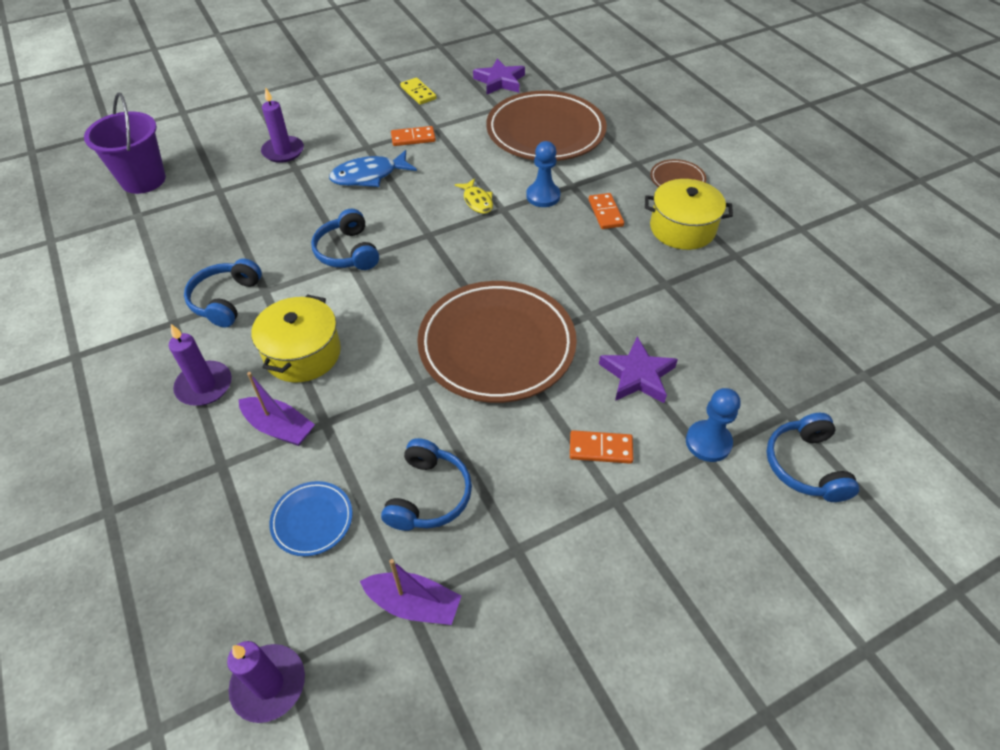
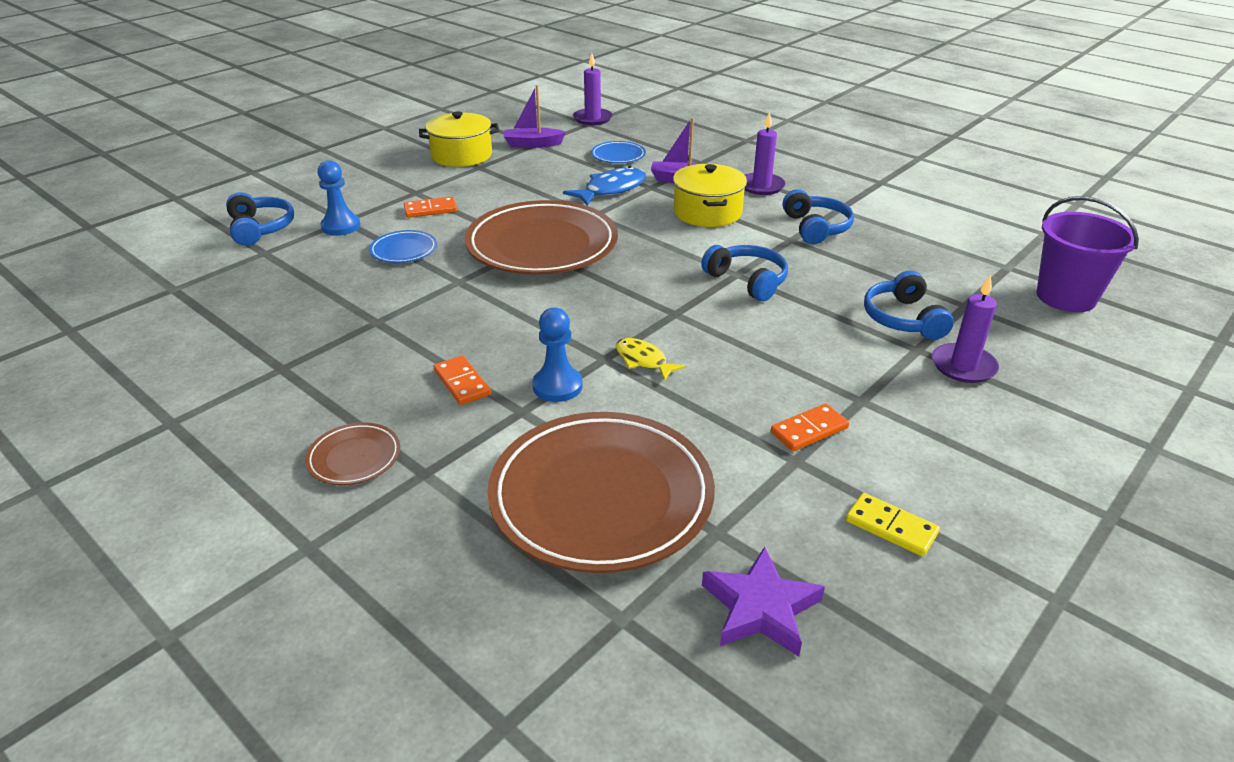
camera: 160 degrees right, 15 degrees down
blue fish [329,150,417,187] -> blue fish moved to [563,166,646,206]
blue headphones [381,438,472,531] -> blue headphones moved to [864,270,954,340]
purple star [599,337,678,403] -> blue plate [369,230,437,263]
yellow pot [645,179,733,250] -> yellow pot moved to [419,111,499,167]

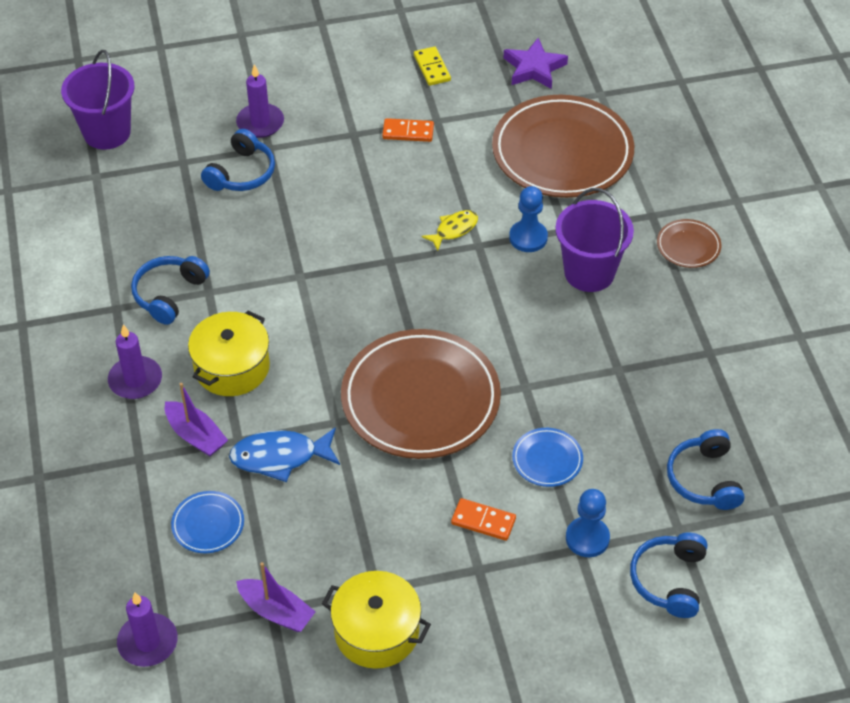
camera: 145 degrees left, 15 degrees up
orange domino [433,355,491,405] -> purple bucket [556,188,634,292]
yellow fish [616,338,686,381] -> yellow fish turned 120 degrees counterclockwise [421,210,478,251]
blue headphones [701,245,788,301] -> blue headphones moved to [667,429,745,510]

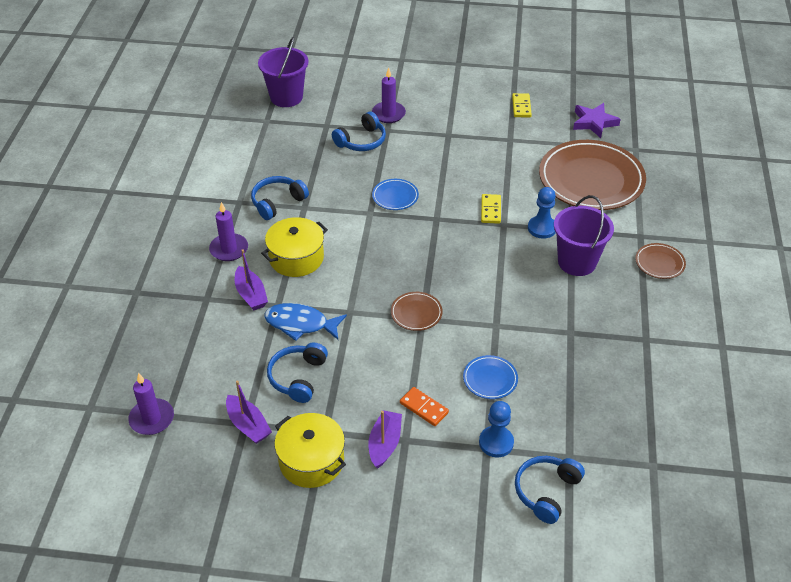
camera: 20 degrees right, 5 degrees down
blue plate [171,491,244,553] -> blue plate moved to [372,179,419,210]
brown plate [341,329,501,459] -> brown plate [391,292,443,331], size x0.43
orange domino [382,118,434,142] -> none
yellow fish [421,210,478,251] -> yellow domino [481,194,501,224]
blue headphones [667,429,745,510] -> blue headphones moved to [267,343,328,403]
none -> purple boat [368,410,402,469]

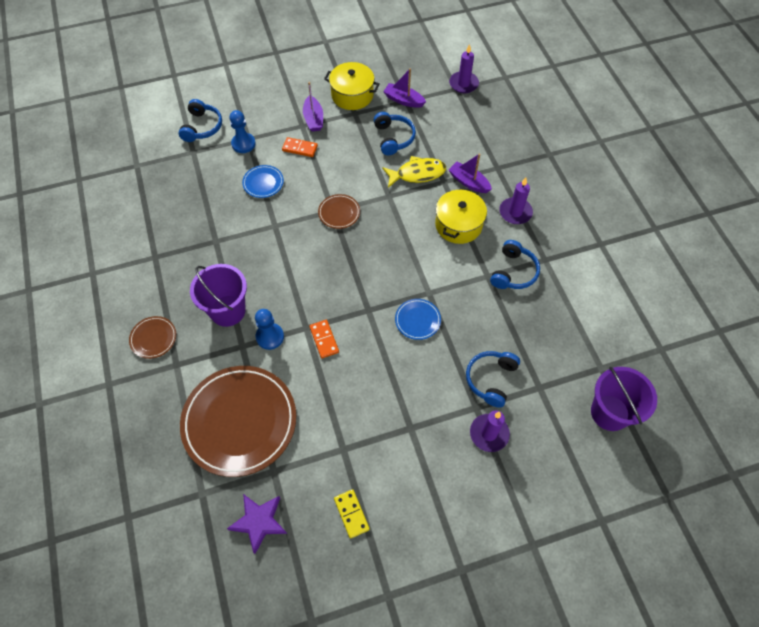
camera: 155 degrees right, 15 degrees up
blue fish [264,303,347,341] -> yellow fish [382,156,446,188]
yellow domino [481,194,501,224] -> orange domino [309,320,339,358]

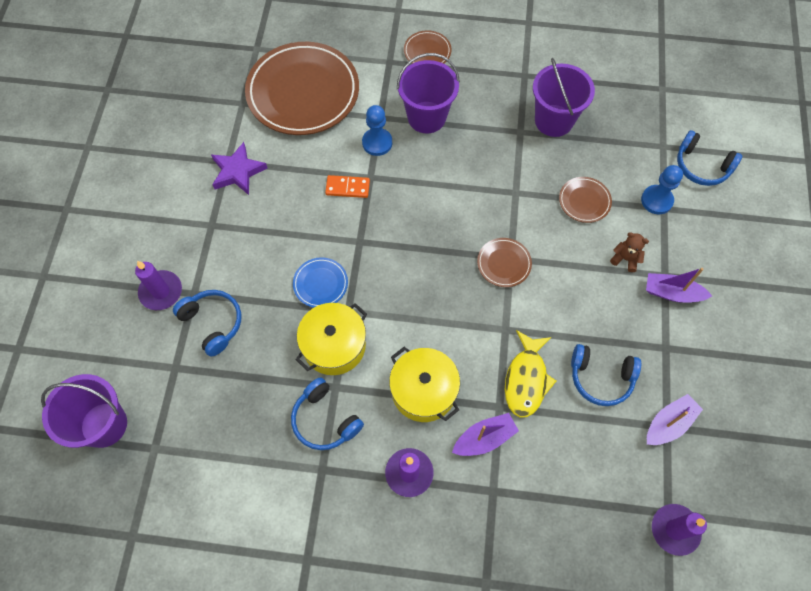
camera: 115 degrees right, 5 degrees up
purple star [227,494,287,554] -> purple star moved to [211,142,268,195]
blue plate [242,165,284,198] -> brown plate [559,177,612,223]
orange domino [282,137,318,157] -> brown teddy bear [610,232,649,272]
yellow pot [324,62,380,110] -> yellow pot moved to [295,303,367,375]
yellow domino [334,489,370,539] -> none
none -> purple bucket [533,58,595,137]

